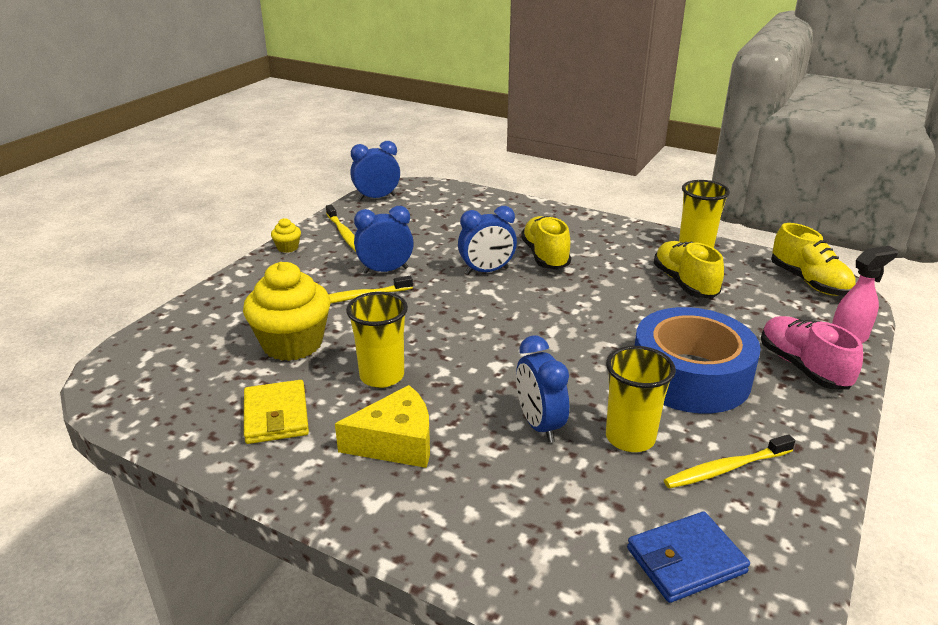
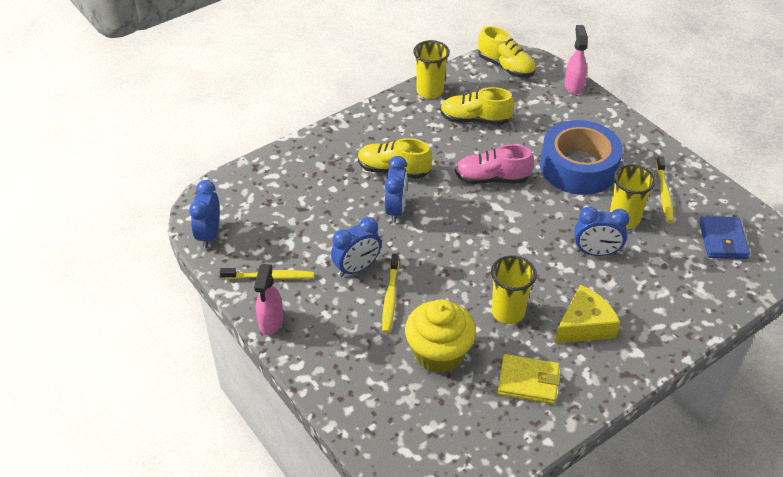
camera: 65 degrees left, 15 degrees up
yellow cupcake [271,218,301,253] -> pink spray bottle [254,264,283,335]
yellow cheese [335,385,430,468] -> yellow cheese turned 45 degrees clockwise [555,284,620,343]
blue clock [354,206,414,274] -> blue clock turned 135 degrees counterclockwise [331,217,381,277]
pink shoe [761,316,863,389] -> pink shoe moved to [455,144,534,184]
yellow shoe [771,223,856,296] -> yellow shoe turned 45 degrees clockwise [478,26,536,77]

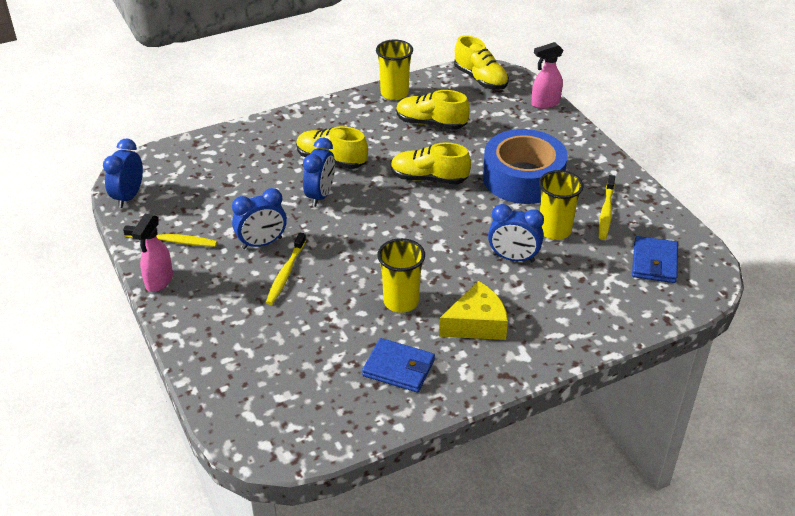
camera: 10 degrees right, 5 degrees down
yellow cupcake [405,299,476,373] -> none
pink shoe [455,144,534,184] -> yellow shoe [391,142,471,184]
yellow wallet [498,354,561,404] -> blue wallet [362,338,435,393]
pink spray bottle [564,25,588,95] -> pink spray bottle turned 120 degrees counterclockwise [531,42,563,109]

